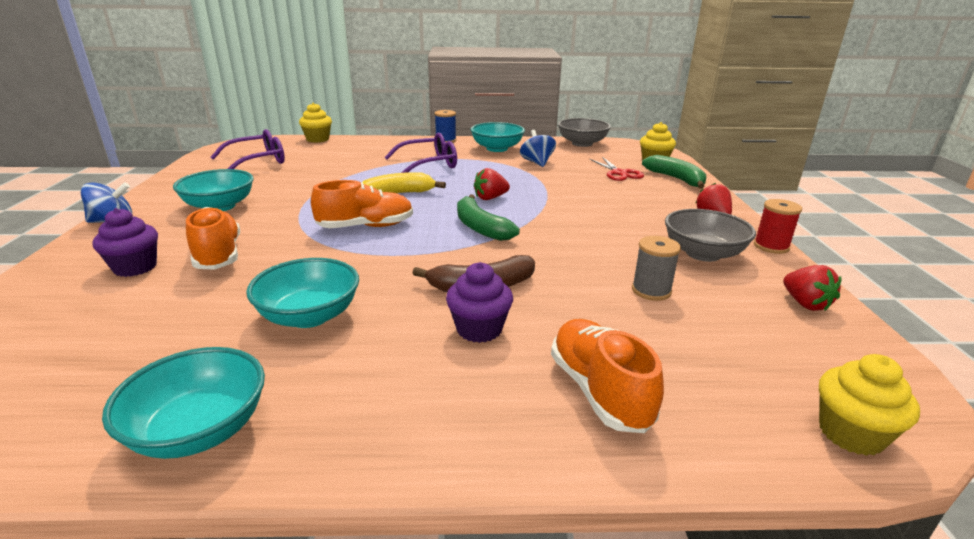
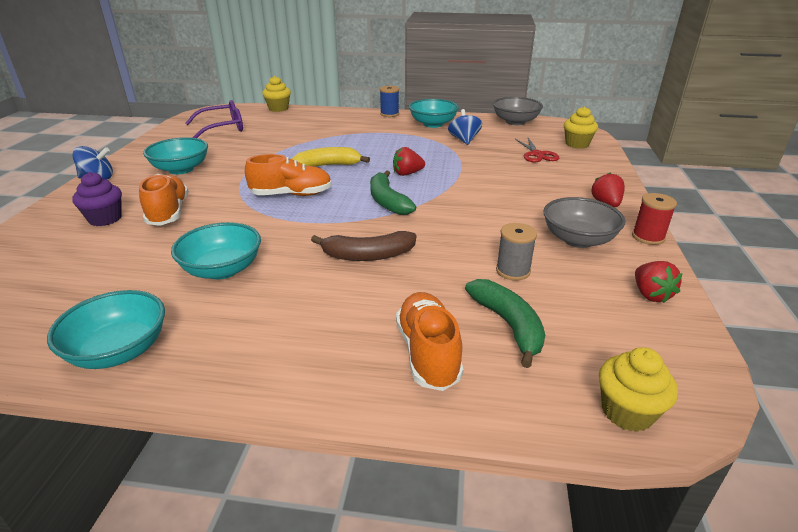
camera: 10 degrees right, 5 degrees up
purple glasses [384,133,457,173] -> none
purple cupcake [446,262,513,343] -> none
green banana [642,155,706,189] -> green banana moved to [465,279,545,368]

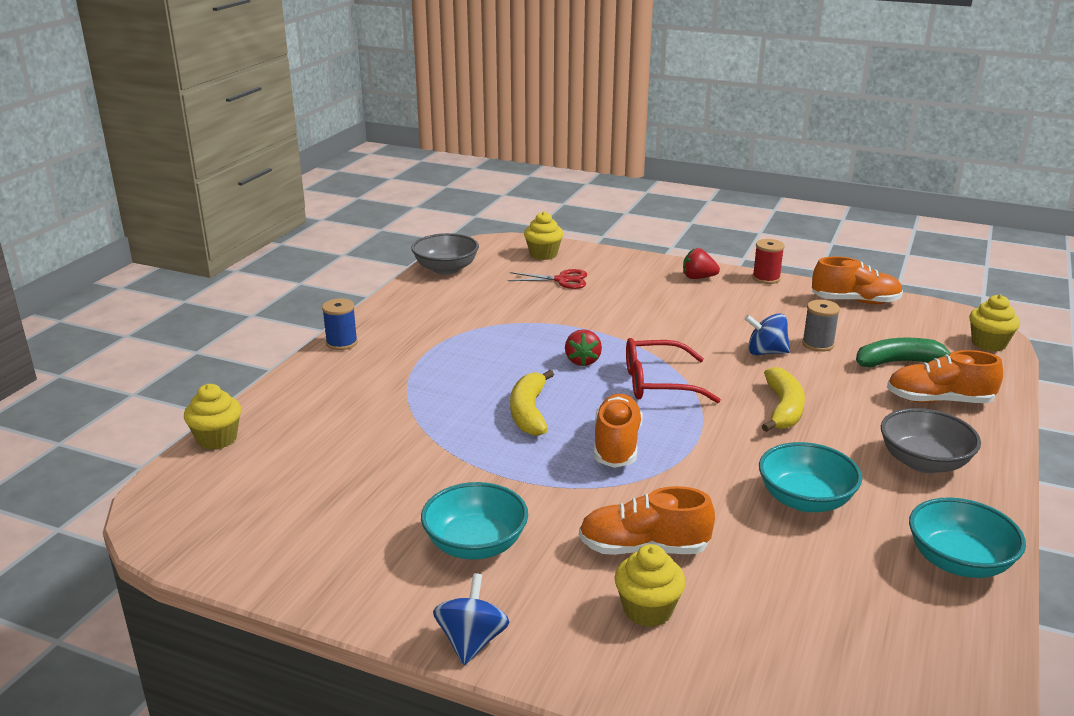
camera: 75 degrees left, 5 degrees down
purple cupcake [72,172,122,226] -> yellow cupcake [615,544,686,627]
purple glasses [185,100,243,138] -> none
brown banana [311,231,417,261] -> yellow banana [762,367,805,432]
green banana [370,170,416,215] -> red glasses [626,338,721,403]
turquoise bowl [409,99,459,128] -> none
blue spinning top [448,109,482,145] -> blue spinning top moved to [745,313,790,355]
grey bowl [543,197,626,248] -> grey bowl moved to [881,408,981,473]
red strawberry [635,261,683,303] -> orange shoe [812,256,903,304]

